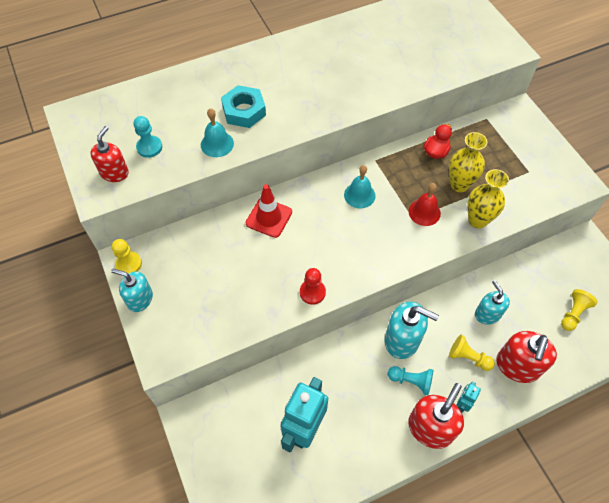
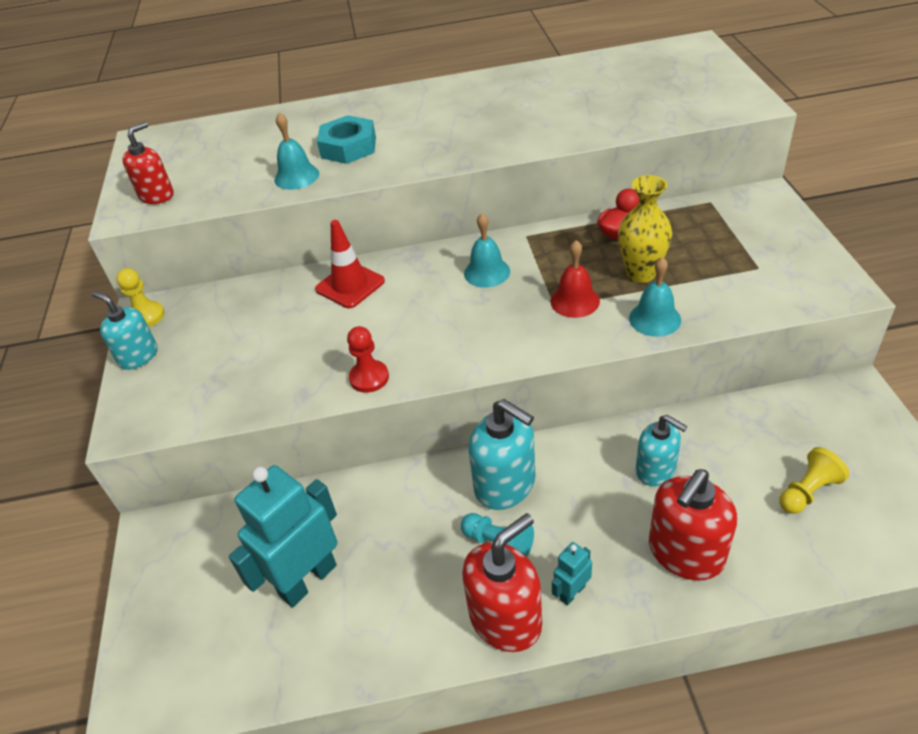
camera: 20 degrees right, 15 degrees down
turquoise pawn [134,116,162,158] -> none
yellow pawn [449,335,495,371] -> none
yellow vase [468,169,509,228] -> turquoise bell [629,257,681,337]
turquoise soap dispenser [475,280,510,325] -> turquoise soap dispenser turned 135 degrees clockwise [636,415,688,486]

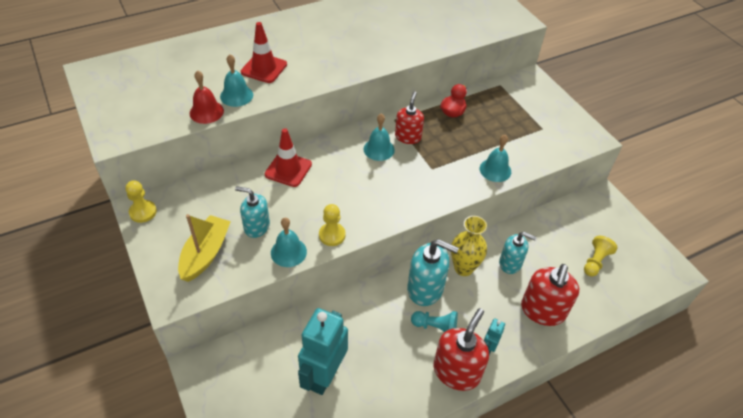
camera: 25 degrees left, 5 degrees up
turquoise soap dispenser [92,291,157,370] -> turquoise soap dispenser moved to [235,186,270,238]
red soap dispenser [122,122,174,204] -> red soap dispenser moved to [395,92,424,144]
turquoise nut [317,115,376,164] -> red traffic cone [241,22,287,83]
red pawn [347,326,389,393] -> yellow pawn [319,204,346,246]
red bell [550,240,600,318] -> red bell moved to [190,70,224,124]
yellow vase [618,175,672,283] -> yellow vase moved to [451,216,487,276]
none -> yellow boat [178,214,231,282]
none -> turquoise bell [271,217,307,267]

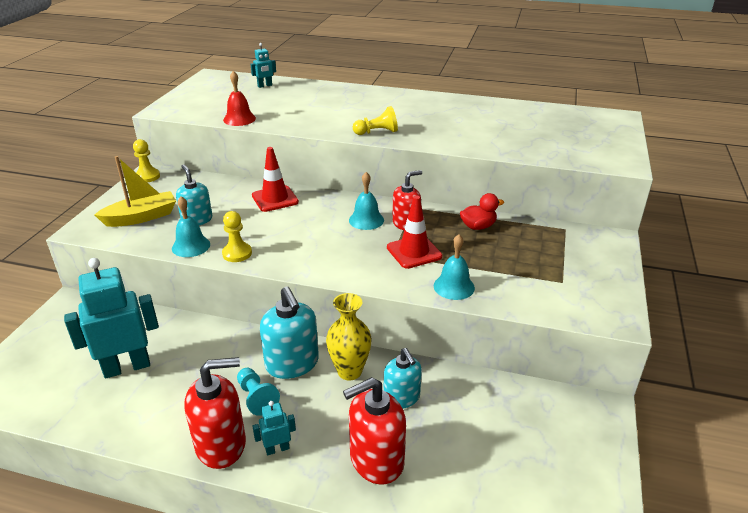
camera: 45 degrees right, 15 degrees down
turquoise bell [220,54,253,107] -> none
red traffic cone [241,22,287,83] -> red traffic cone moved to [387,195,442,269]
yellow pawn [584,236,618,277] -> yellow pawn moved to [353,106,398,135]
none -> turquoise robot [250,43,276,88]

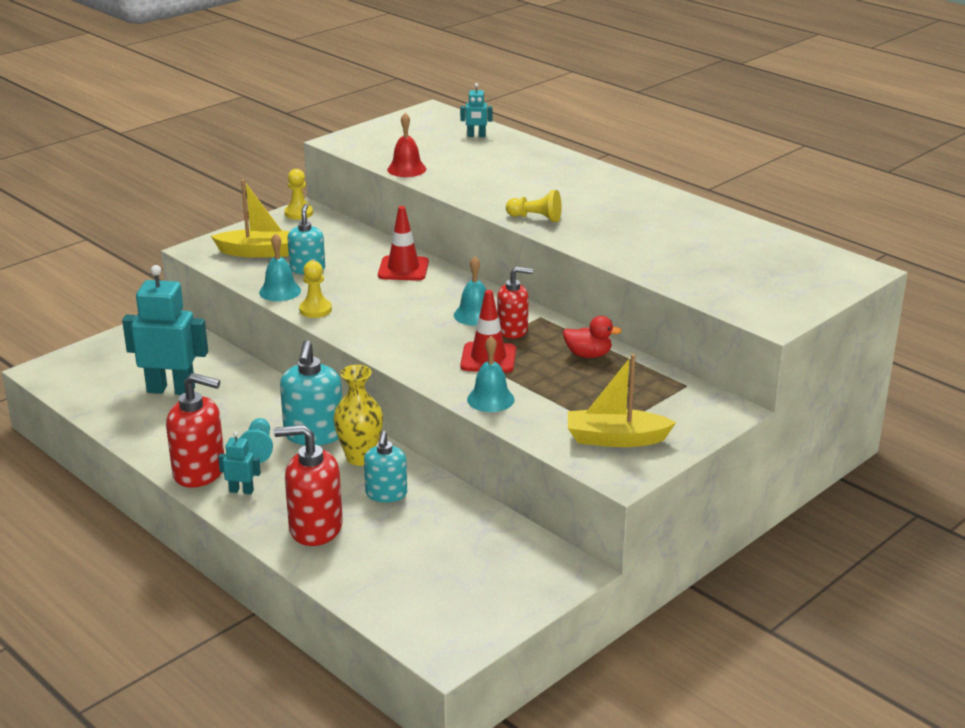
camera: 30 degrees right, 5 degrees down
none -> yellow boat [568,354,676,447]

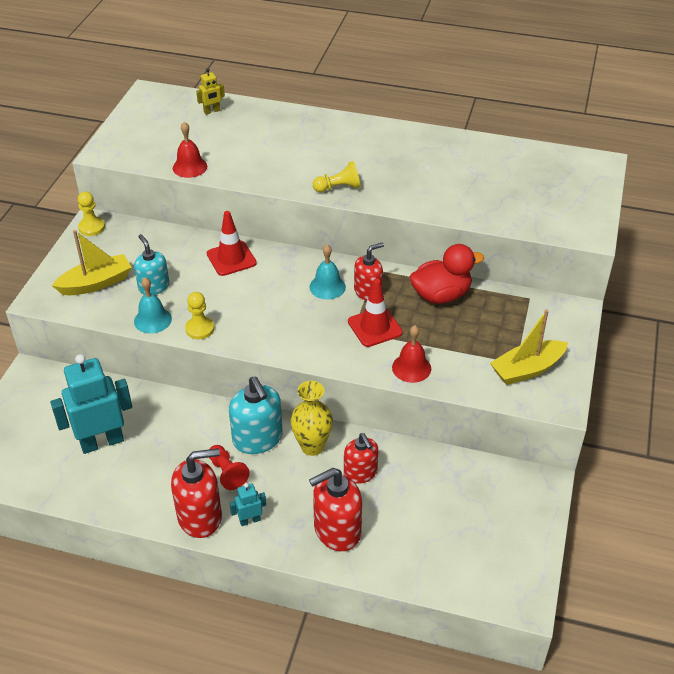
camera: 30 degrees left, 15 degrees up
turquoise pawn [240,418,273,463] -> red pawn [209,445,250,490]
turquoise soap dispenser [364,431,407,502] -> red soap dispenser [344,433,378,484]
turquoise robot [460,83,493,137] -> yellow robot [196,68,225,115]
turquoise bell [467,336,514,412] -> red bell [392,325,431,383]
red duck [563,316,621,358] -> red duck [409,244,484,304], size x1.62

